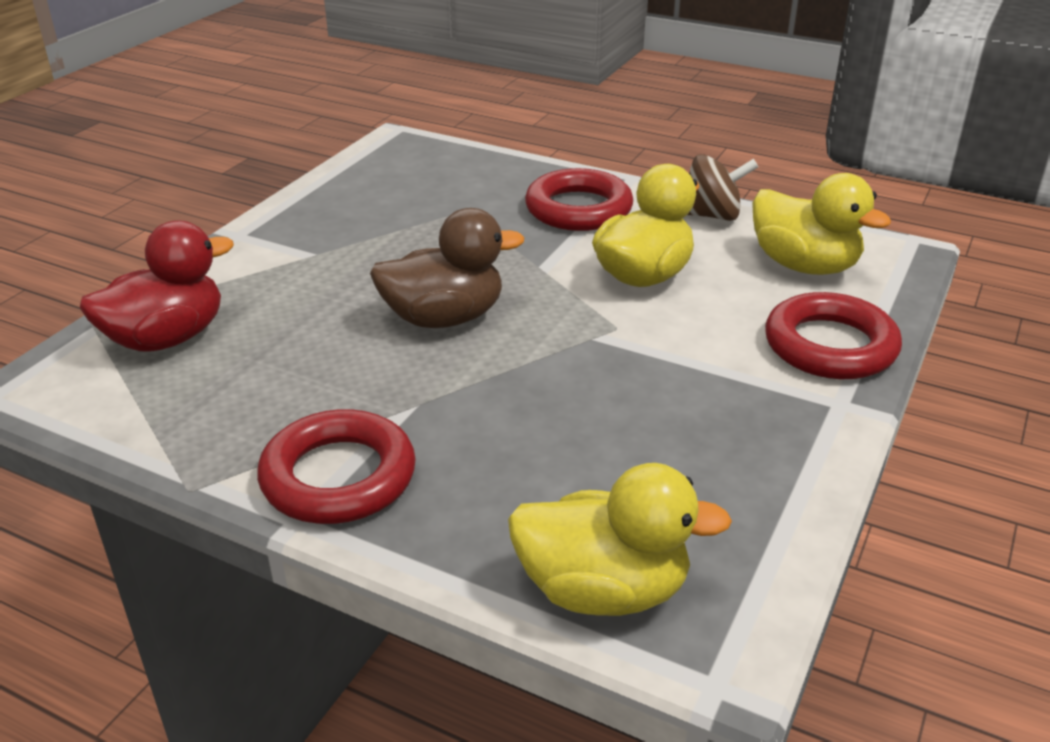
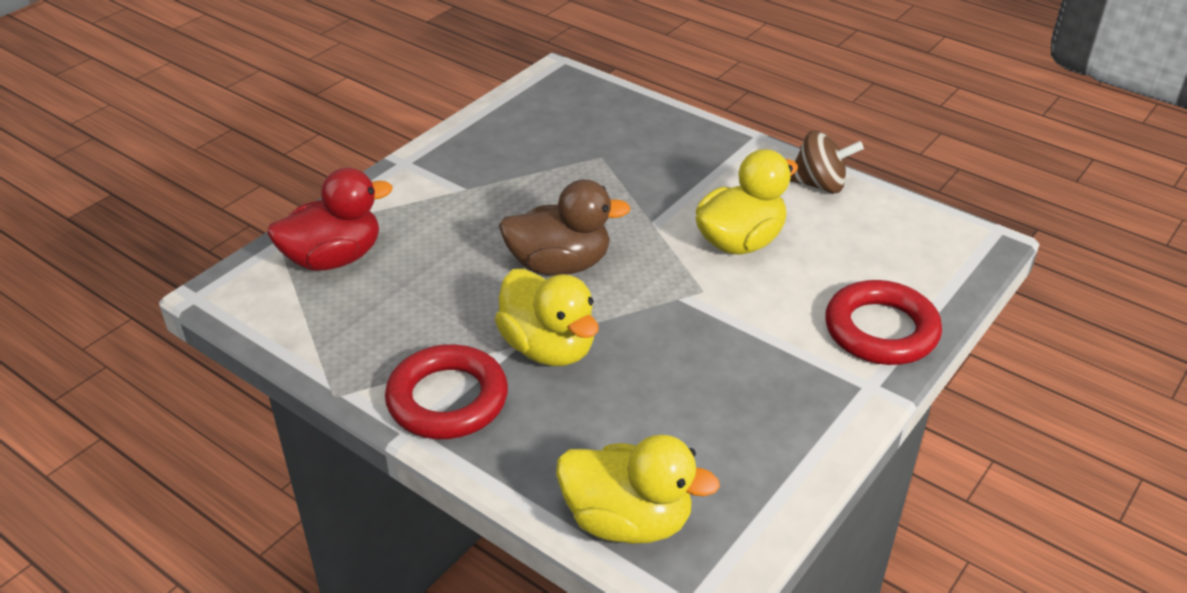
camera: 10 degrees right, 5 degrees up
red ring [525,168,633,231] -> none
yellow duck [752,173,891,275] -> yellow duck moved to [495,269,599,366]

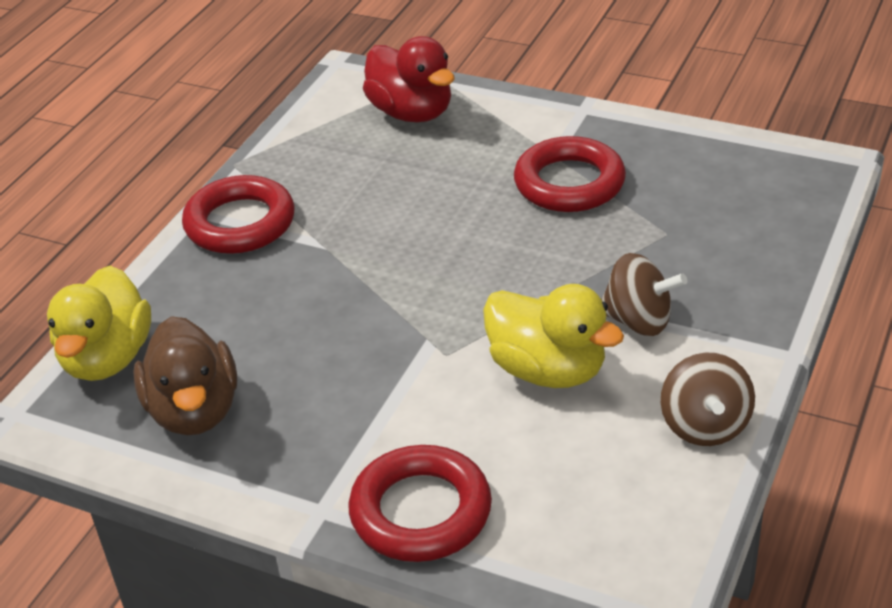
camera: 80 degrees right, 0 degrees up
yellow duck [495,269,599,366] -> none
brown duck [499,179,631,275] -> brown duck moved to [133,316,237,435]
none -> red ring [514,136,626,212]
none -> brown spinning top [601,253,687,336]

